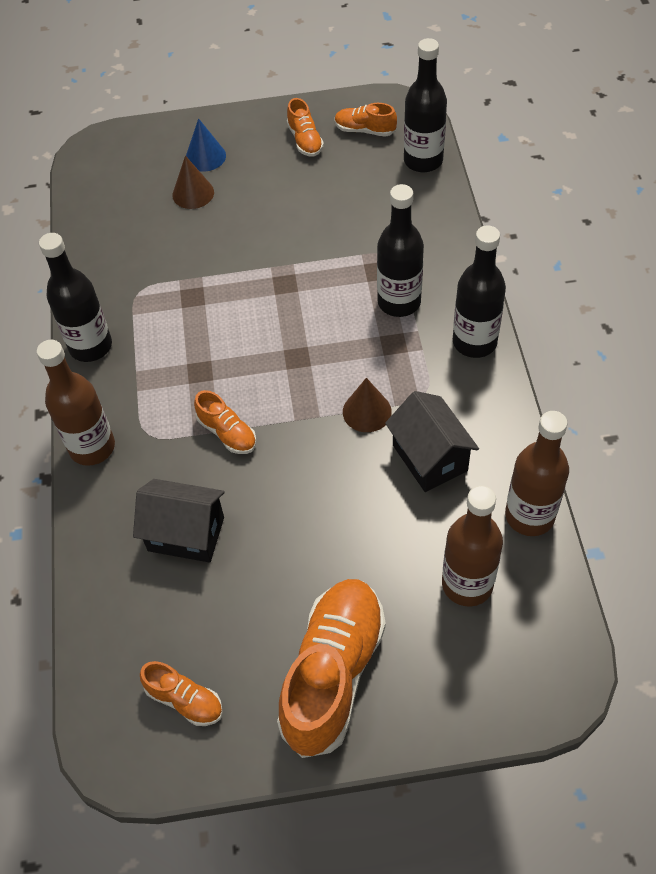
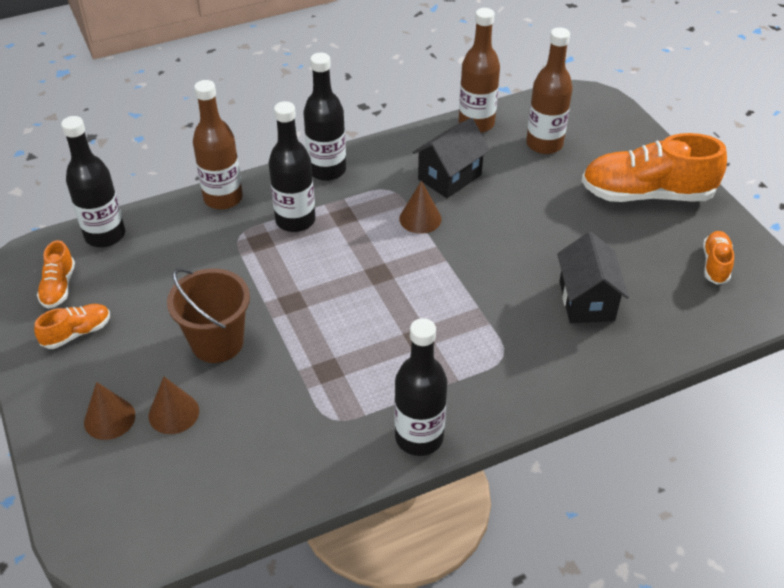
camera: 110 degrees left, 10 degrees down
brown bottle [37,340,115,466] -> brown bottle moved to [193,80,243,210]
blue cone [186,118,226,172] -> brown cone [84,382,135,440]
orange shoe [194,390,256,454] -> none
none -> brown bucket [167,268,250,363]

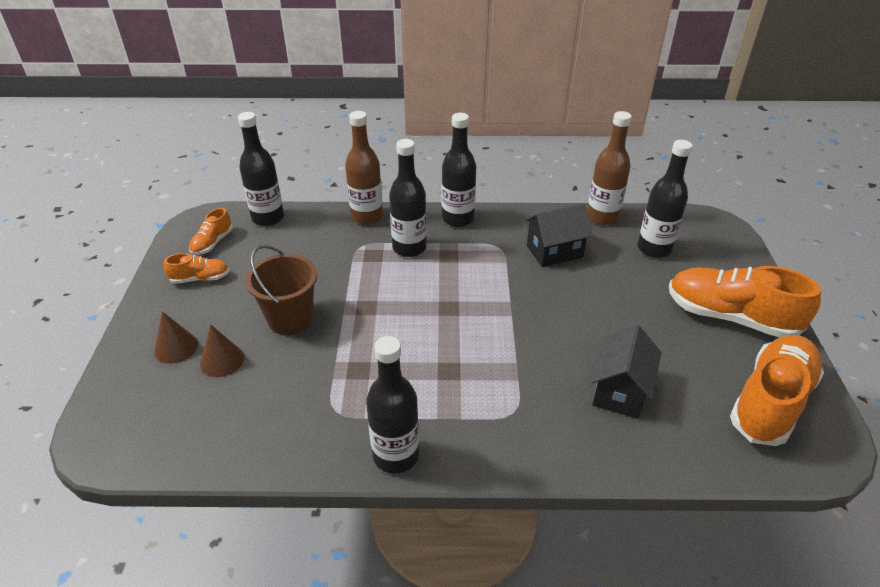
camera: 25 degrees right, 5 degrees down
brown cone [399,181,442,234] -> none
brown bottle [526,27,573,154] -> black bottle [637,140,692,258]
orange shoe [703,231,734,285] -> orange shoe [730,335,824,446], size x2.08

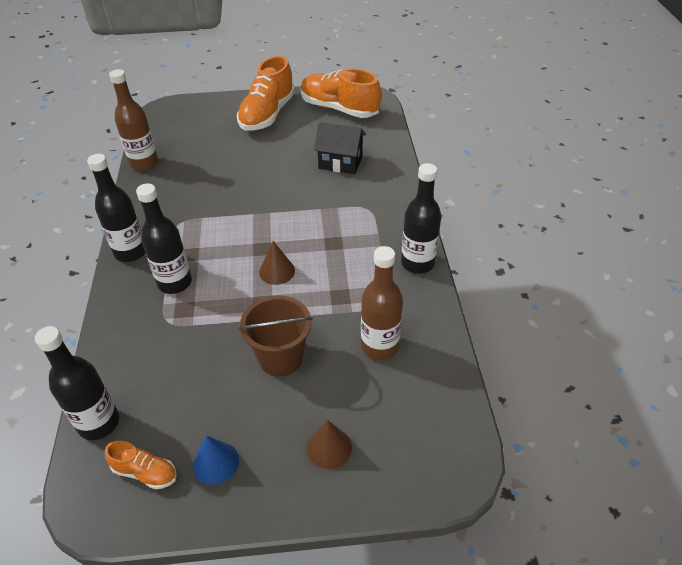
camera: 95 degrees left, 5 degrees up
orange shoe [164,253,229,284] -> blue cone [193,435,239,485]
brown cone [200,324,244,377] -> brown cone moved to [259,241,295,285]
brown bottle [345,111,383,225] -> brown bottle moved to [361,246,403,360]
black house [525,203,593,267] -> none
black bottle [637,140,692,258] -> none

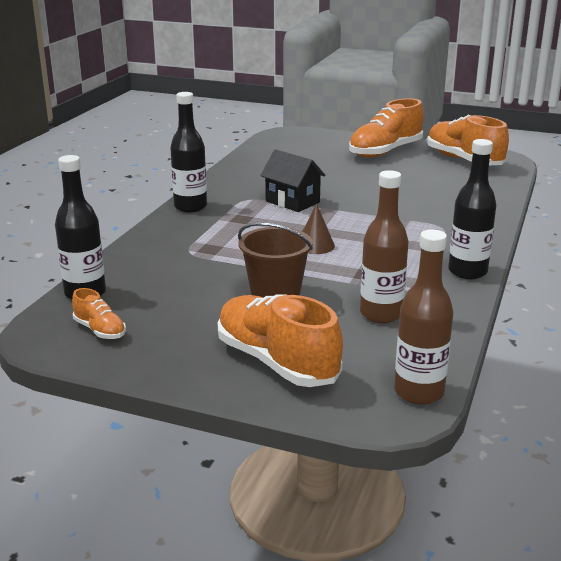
camera: 25 degrees right, 20 degrees down
brown bottle [109,69,158,171] -> brown bottle moved to [394,230,453,405]
black bottle [136,184,192,294] -> none
blue cone [193,435,239,485] -> none
brown cone [307,420,352,469] -> orange shoe [218,294,343,387]
black house [314,122,366,174] -> black house moved to [260,149,326,212]

